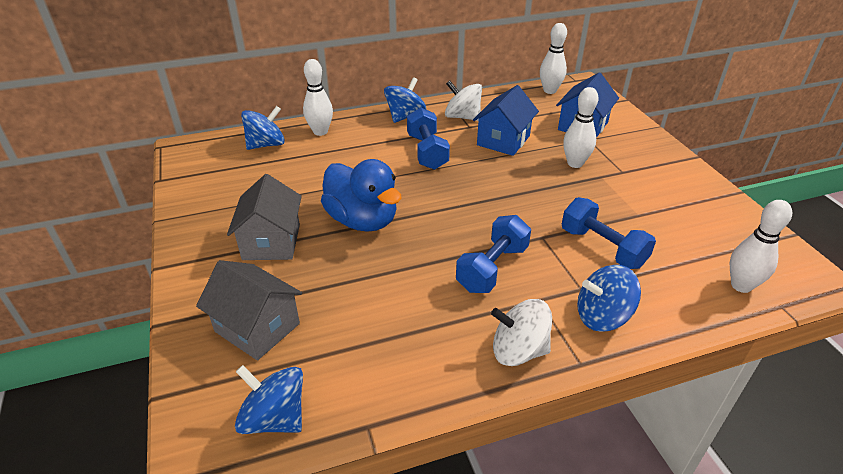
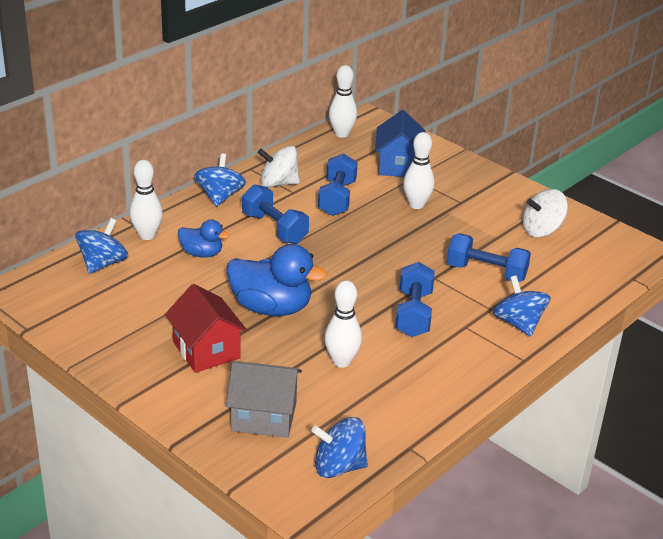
camera: 30 degrees left, 5 degrees down
grey house [227,174,302,260] -> red house [165,284,248,373]
blue house [473,85,539,156] -> blue dumbbell [318,153,358,216]
white spinning top [491,299,552,366] -> white spinning top moved to [523,189,568,237]
blue spinning top [577,265,641,332] -> blue spinning top turned 105 degrees clockwise [493,276,551,337]
white bowling pin [730,200,792,293] -> white bowling pin moved to [324,281,362,368]
none -> blue duck [178,219,230,258]

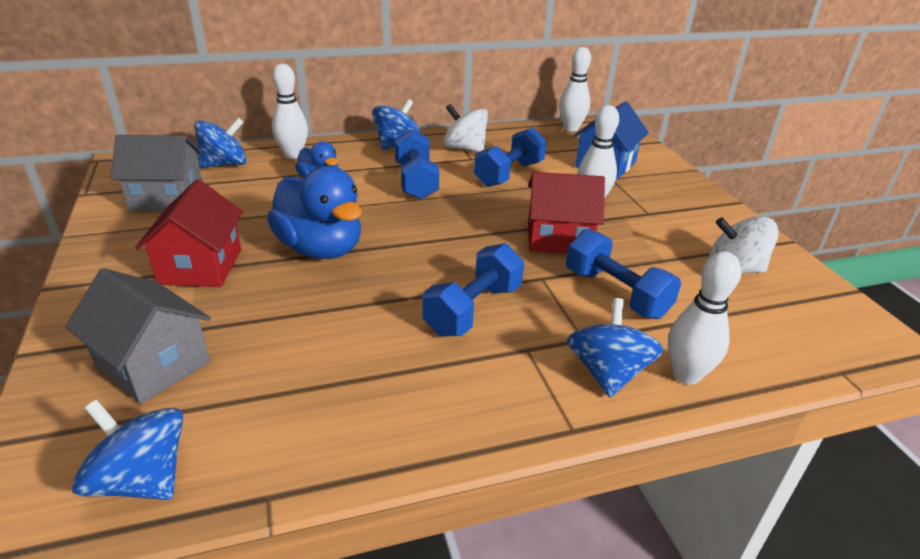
camera: 30 degrees right, 0 degrees up
white bowling pin [324,281,362,368] -> white bowling pin moved to [668,252,741,385]
none -> grey house [111,135,202,211]
none -> red house [528,172,605,254]

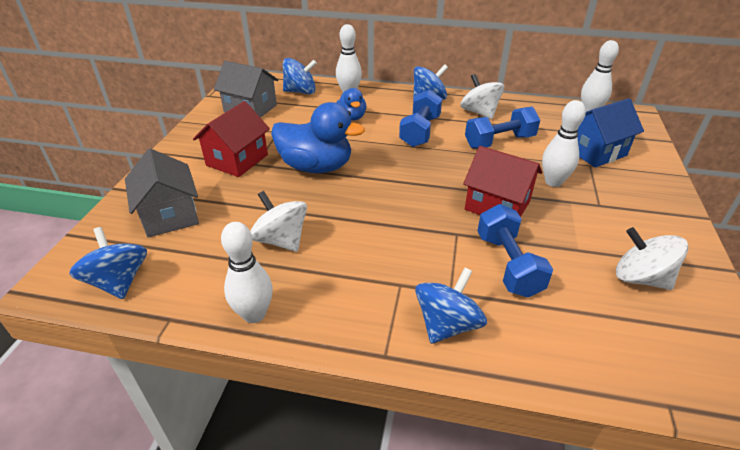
camera: 30 degrees right, 5 degrees up
blue duck [267,166,362,259] -> blue duck turned 60 degrees counterclockwise [271,102,365,173]
blue dumbbell [422,243,524,336] -> none
white bowling pin [668,252,741,385] -> white bowling pin moved to [221,222,273,323]
none -> white spinning top [250,191,307,252]

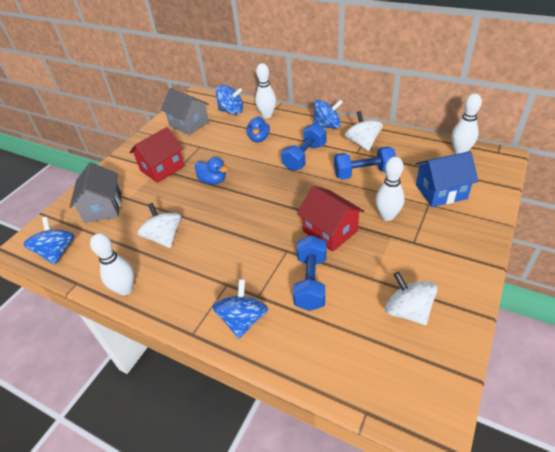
camera: 20 degrees right, 5 degrees up
blue duck [271,102,365,173] -> blue duck [195,157,228,185], size x0.56
blue spinning top [415,268,487,344] -> blue spinning top turned 45 degrees counterclockwise [212,279,268,339]

